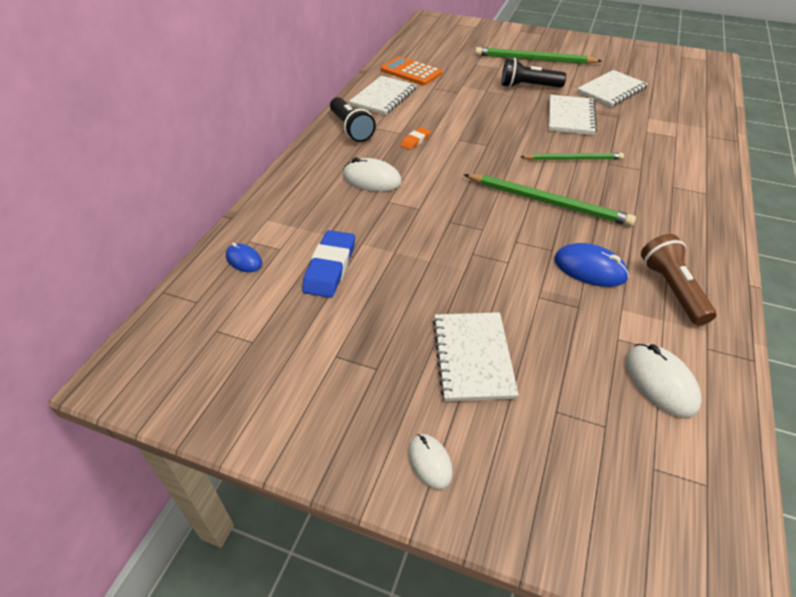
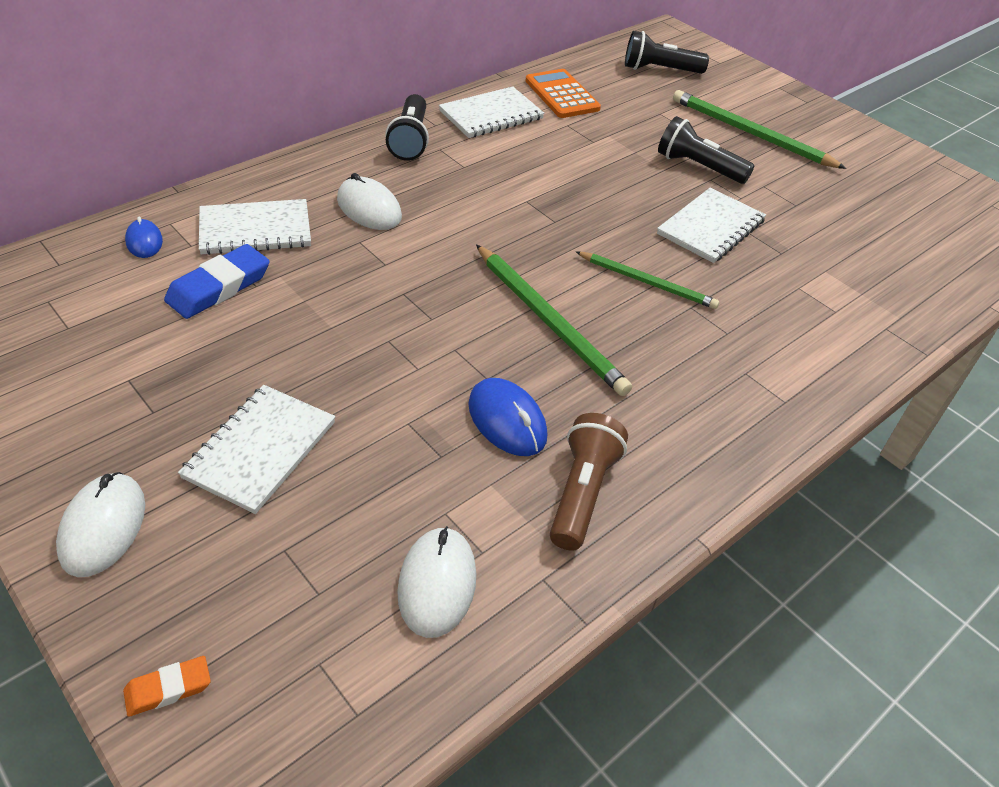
camera: 25 degrees right, 0 degrees up
orange eraser [400,127,431,150] -> orange eraser moved to [123,656,211,717]
white mouse [408,434,453,490] -> white mouse [56,472,145,577], size x1.60
white notebook [577,70,648,107] -> white notebook moved to [199,199,311,255]
none -> black flashlight [625,31,709,74]

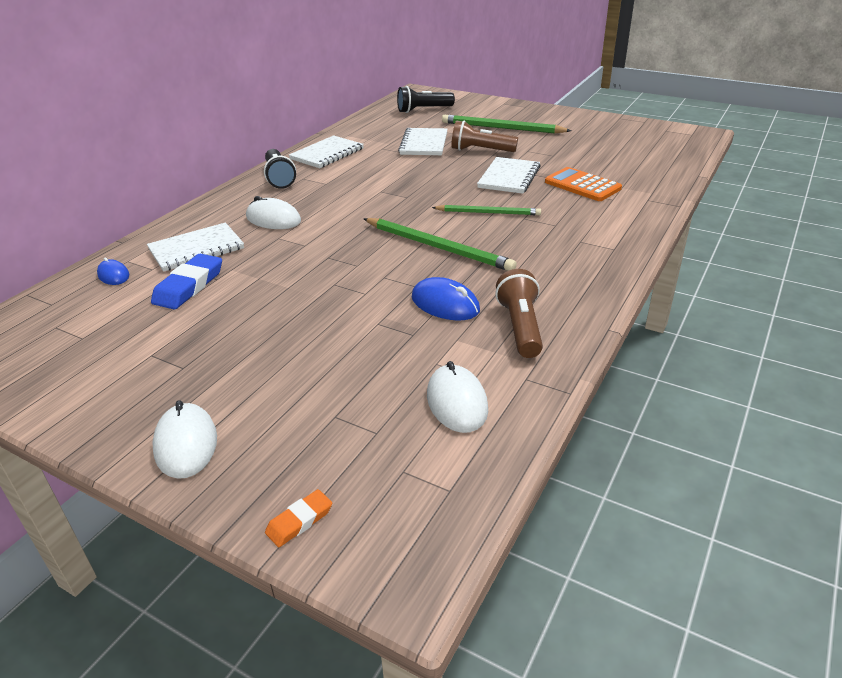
camera: 15 degrees left, 10 degrees down
white notebook [178,385,336,514] -> white notebook moved to [398,128,447,155]
orange calculator [525,69,601,118] -> orange calculator moved to [545,167,622,201]
black flashlight [658,116,754,184] -> brown flashlight [451,120,518,152]

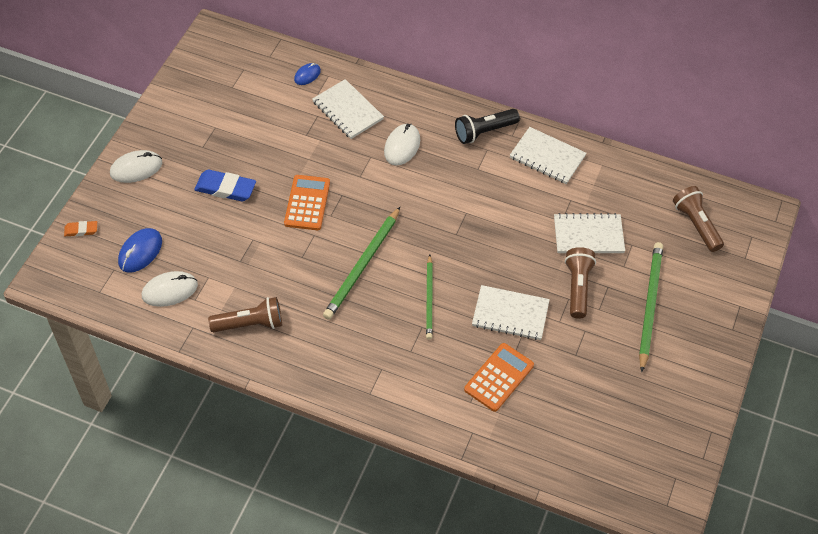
camera: 80 degrees right, 20 degrees up
blue eraser [151,254,222,309] -> blue eraser moved to [194,170,256,202]
orange eraser [265,489,332,547] -> orange eraser turned 45 degrees counterclockwise [64,221,97,236]
black flashlight [397,86,455,113] -> brown flashlight [673,186,724,252]
blue mouse [412,277,480,321] -> blue mouse moved to [118,228,162,273]
none -> orange calculator [284,175,330,230]

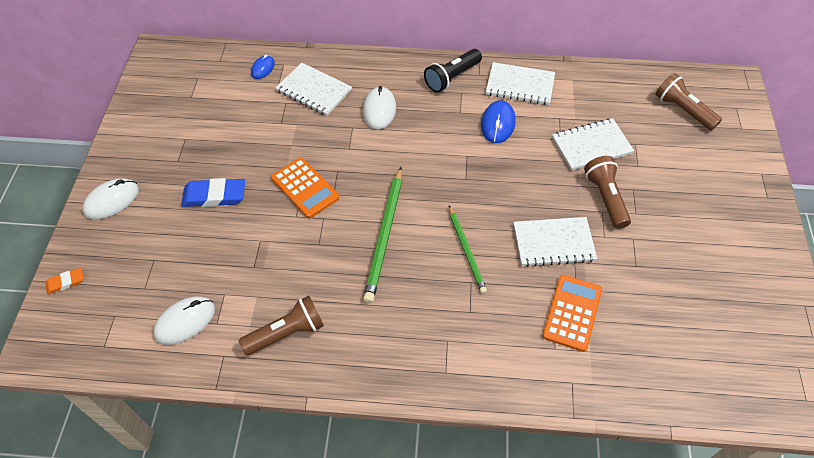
camera: 15 degrees left, 0 degrees up
blue mouse [118,228,162,273] -> blue mouse moved to [481,100,516,143]
orange calculator [284,175,330,230] -> orange calculator turned 150 degrees clockwise [271,157,339,218]
green pencil [639,242,663,372] -> none

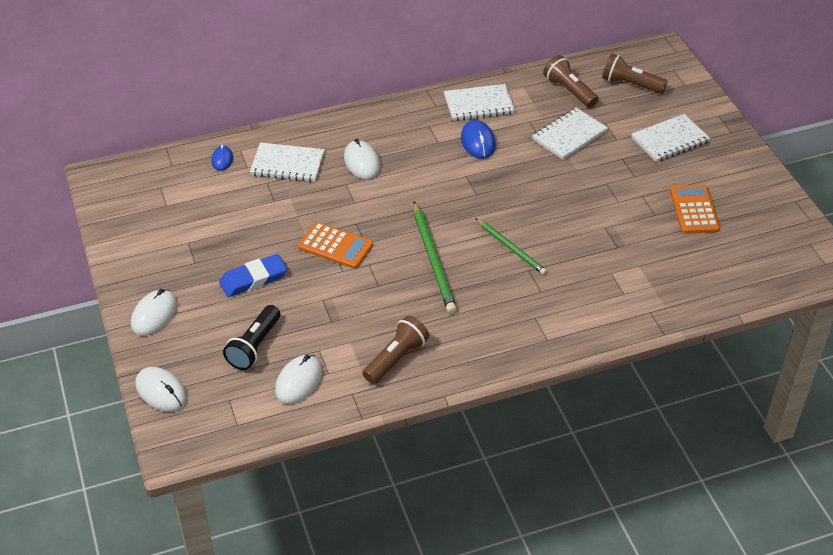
camera: 25 degrees left, 10 degrees down
orange eraser [45,268,84,295] -> white mouse [136,367,187,412]
black flashlight [424,49,482,93] -> black flashlight moved to [223,305,280,370]
white notebook [514,217,597,267] -> white notebook moved to [631,114,710,162]
orange calculator [543,275,602,352] -> orange calculator moved to [670,184,720,234]
brown flashlight [584,156,631,229] -> brown flashlight moved to [543,55,599,108]

